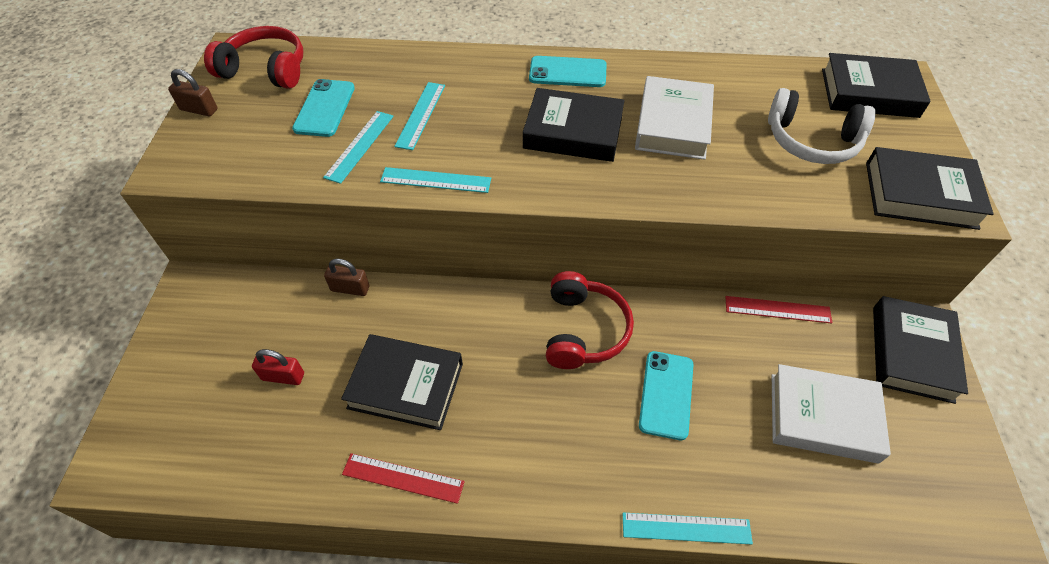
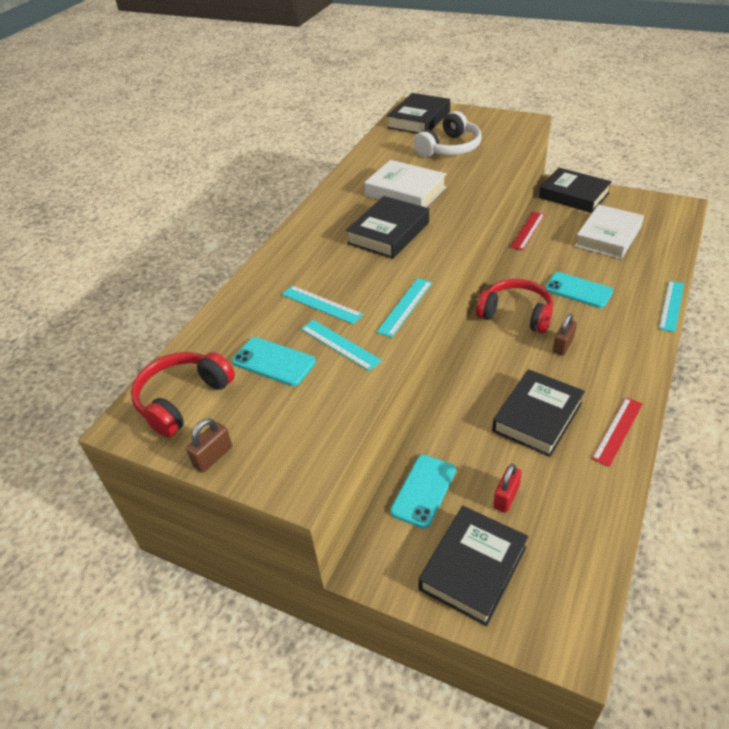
camera: 65 degrees left, 10 degrees down
brown padlock [324,259,369,296] -> brown padlock moved to [553,314,577,356]
turquoise phone [529,56,607,87] -> turquoise phone moved to [390,455,456,528]
black book [866,147,993,230] -> black book moved to [418,506,529,626]

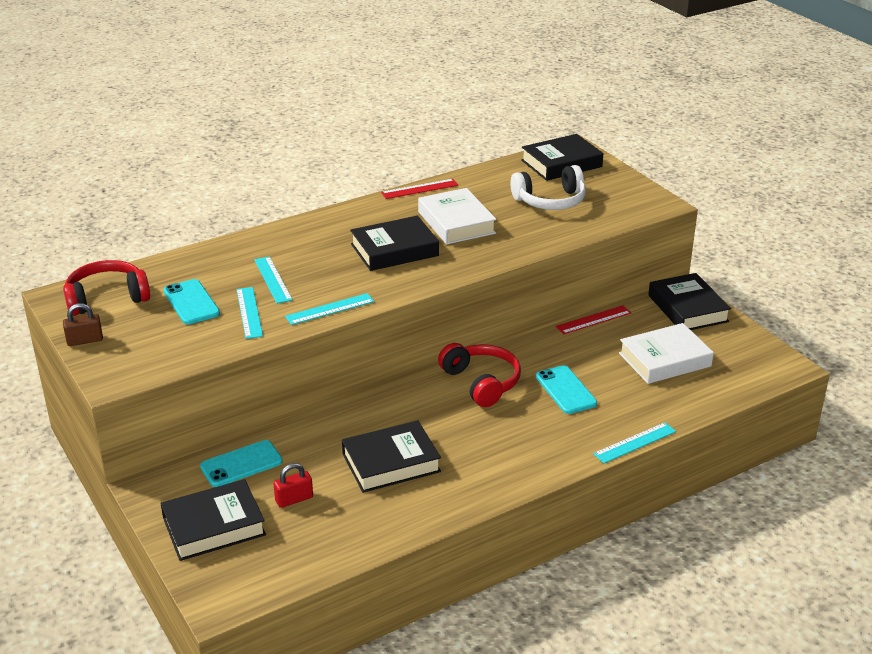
camera: 30 degrees right, 10 degrees down
brown padlock [553,314,577,356] -> none
red ruler [592,397,643,467] -> red ruler moved to [381,179,458,199]

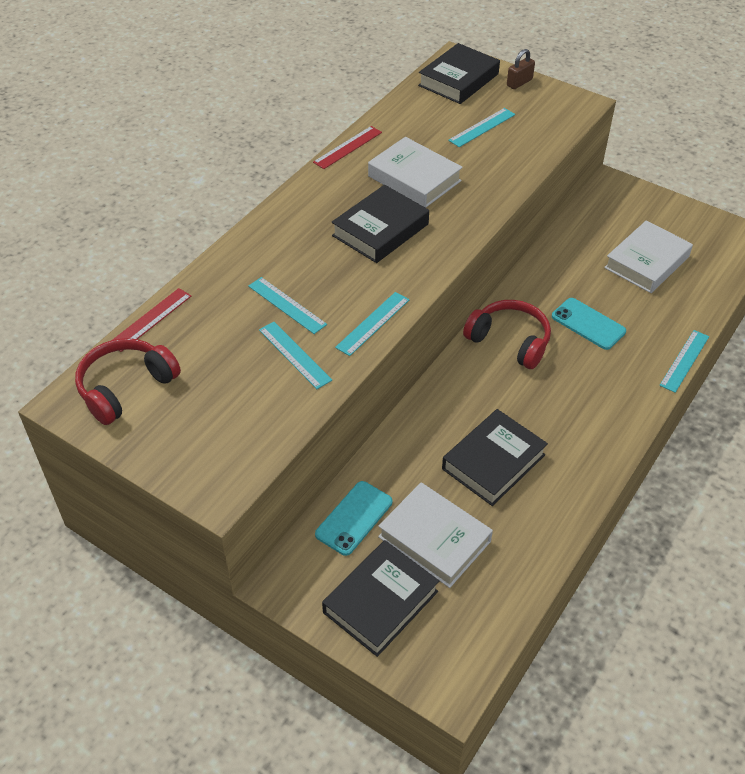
camera: 25 degrees left, 15 degrees up
brown padlock [63,303,103,346] -> brown padlock moved to [507,49,535,89]
turquoise phone [163,279,220,324] -> none
red padlock [273,463,313,508] -> white book [378,482,493,588]
white headphones [510,165,586,210] -> turquoise ruler [448,108,515,147]
red ruler [556,305,631,334] -> red ruler moved to [112,288,191,352]
black book [648,273,731,330] -> none

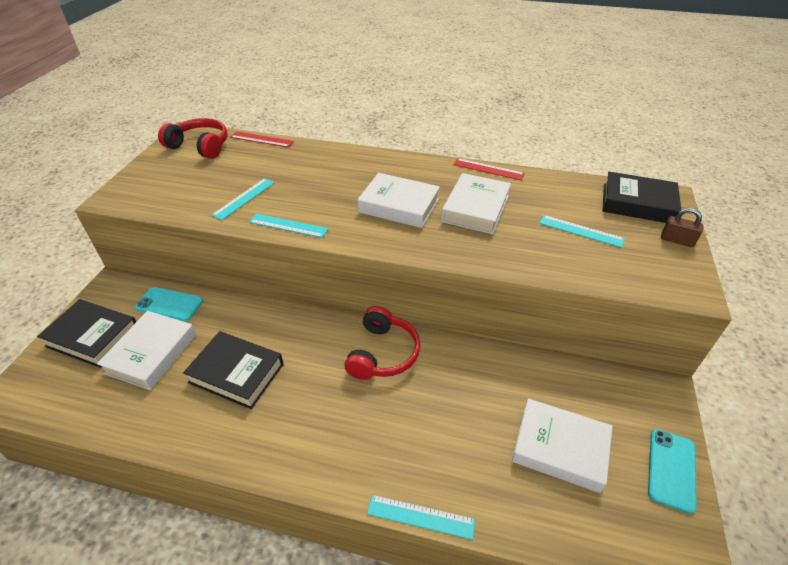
camera: 70 degrees right, 5 degrees down
turquoise ruler [248,277,327,334] -> none
black book [332,185,429,263] -> white book [358,173,440,228]
turquoise phone [552,298,626,350] -> turquoise phone moved to [648,429,697,514]

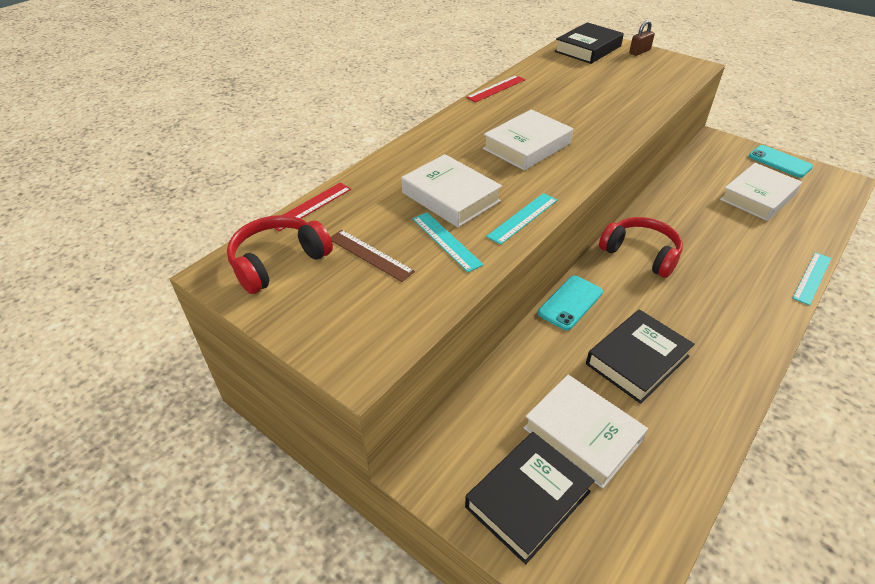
camera: 65 degrees left, 0 degrees up
turquoise phone [135,287,203,321] -> turquoise phone moved to [538,276,603,330]
white book [441,173,511,234] -> white book moved to [401,154,502,227]
turquoise ruler [539,215,625,248] -> none
none -> brown ruler [330,230,415,282]

